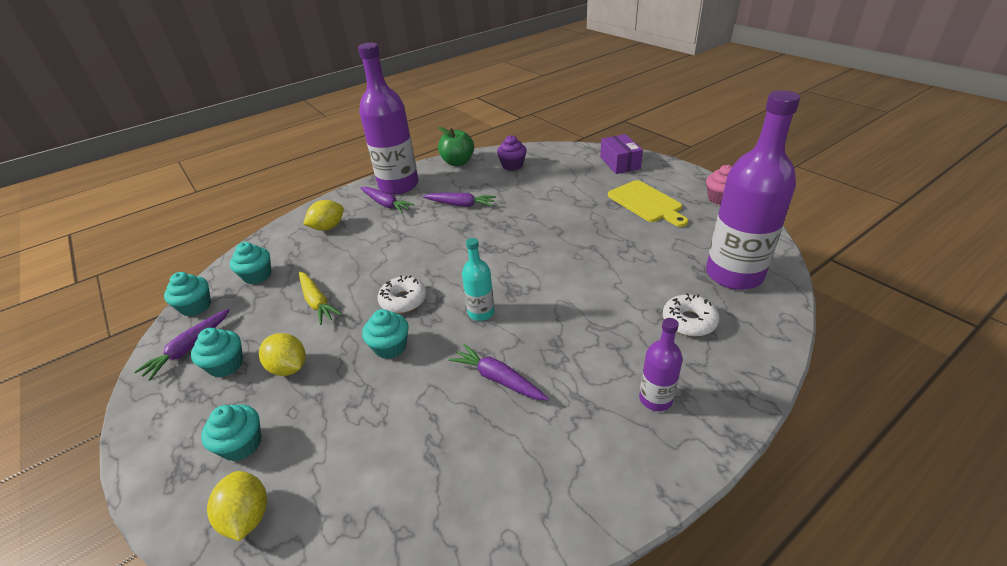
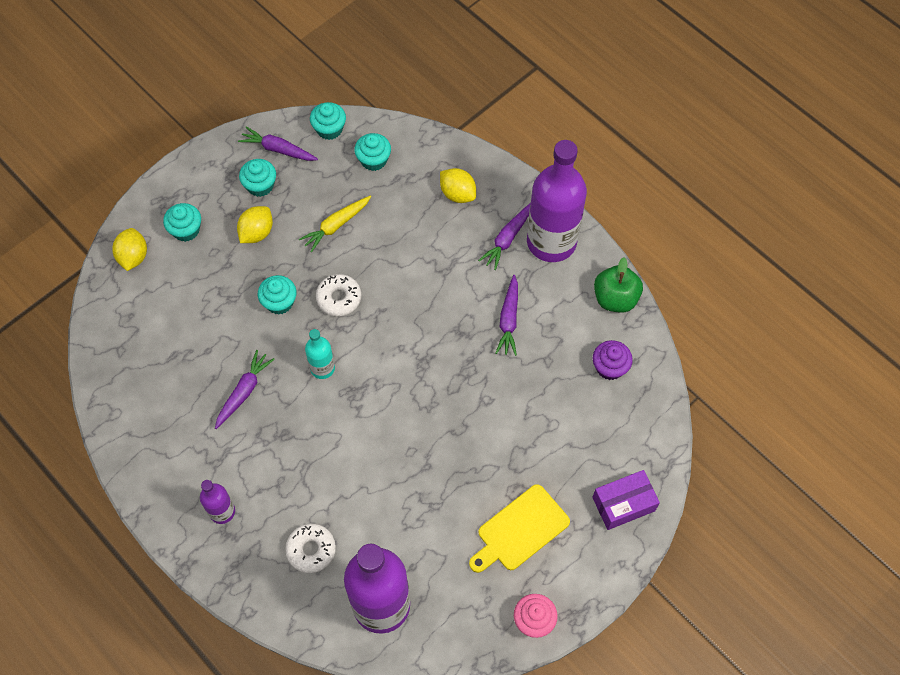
camera: 80 degrees right, 25 degrees up
yellow lemon [207,471,267,541] -> yellow lemon turned 60 degrees counterclockwise [112,228,147,271]

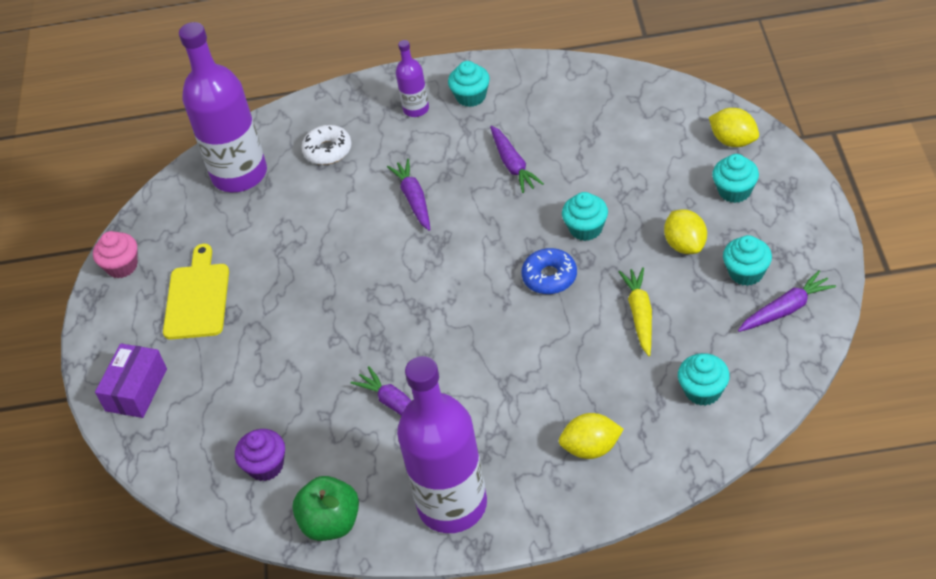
camera: 135 degrees right, 15 degrees down
turquoise bottle [305,329,335,379] -> none
turquoise cupcake [310,102,346,140] -> turquoise cupcake moved to [448,61,490,107]
white donut [316,274,361,316] -> blue donut [521,248,577,294]
purple carrot [478,203,531,270] -> purple carrot moved to [387,159,430,231]

